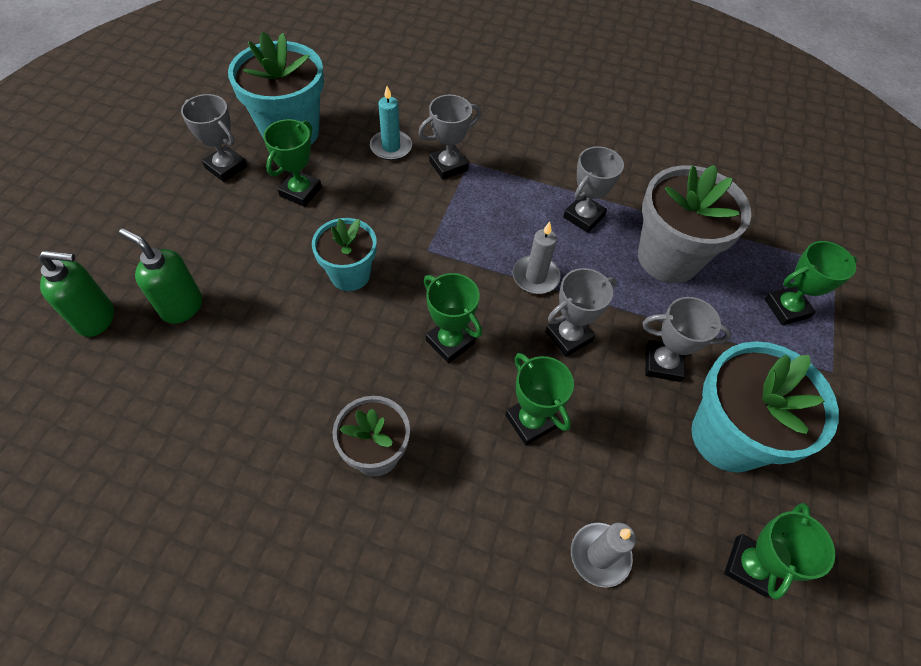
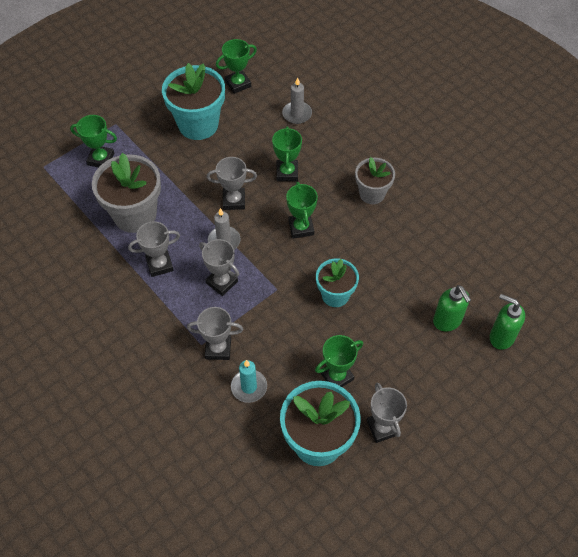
camera: 145 degrees left, 0 degrees up
grey trophy [643,297,732,382] -> grey trophy moved to [199,239,239,296]

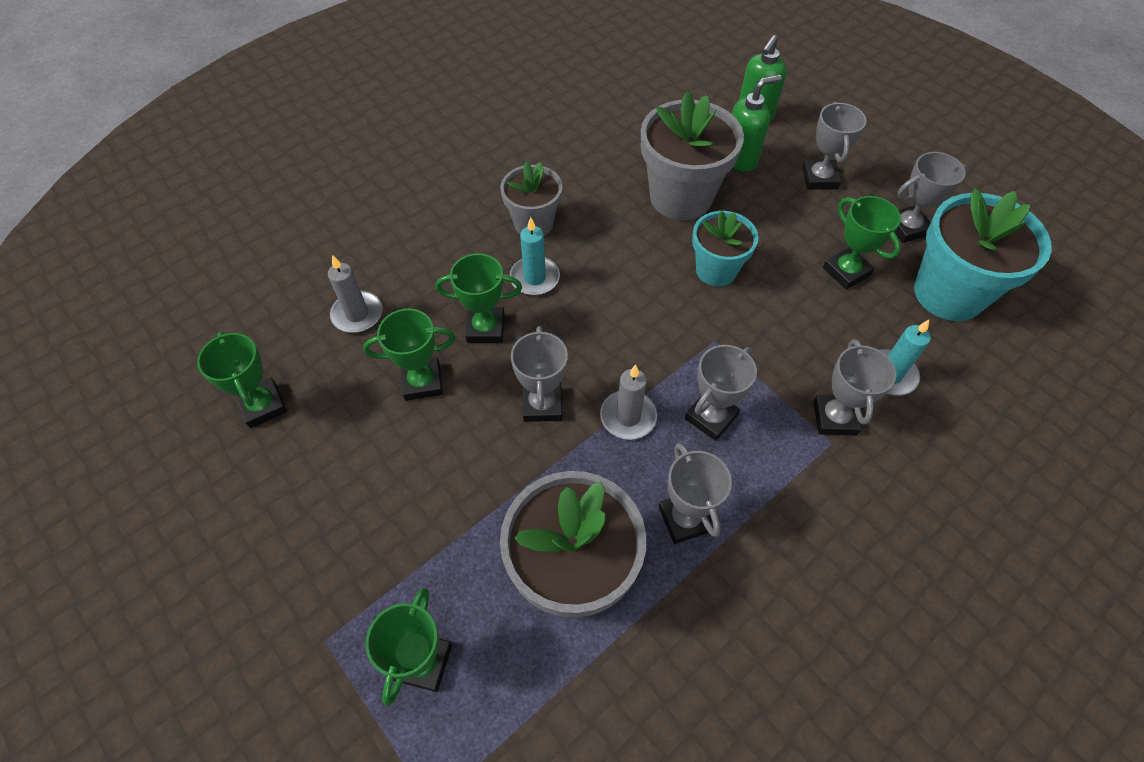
camera: 90 degrees left, 0 degrees up
turquoise flower pot [162,63,225,140] -> none
green trophy [286,182,318,239] -> green trophy moved to [363,309,455,401]
none -> turquoise candle [509,217,560,295]
none -> grey flower pot [641,91,744,220]
none -> grey trophy [802,102,867,190]

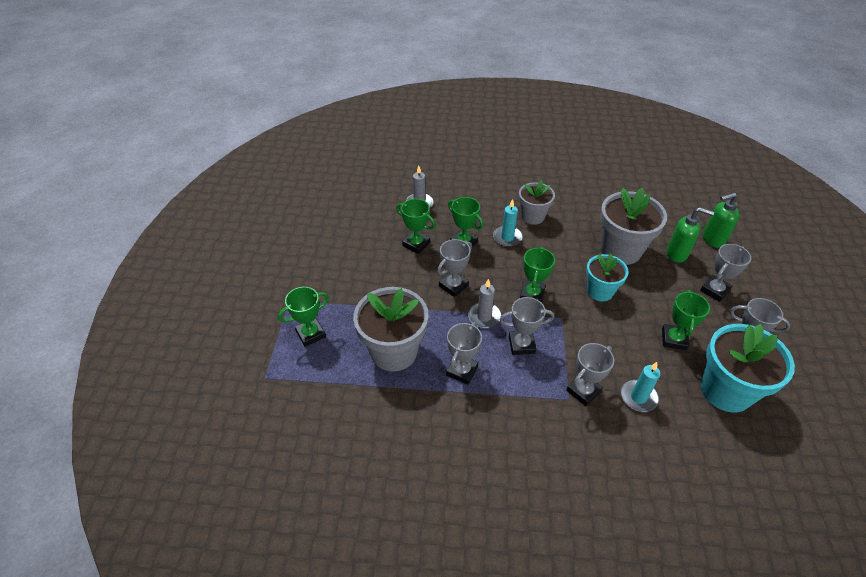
camera: 45 degrees right, 10 degrees down
green trophy [197,332,287,428] -> green trophy moved to [520,247,555,303]

